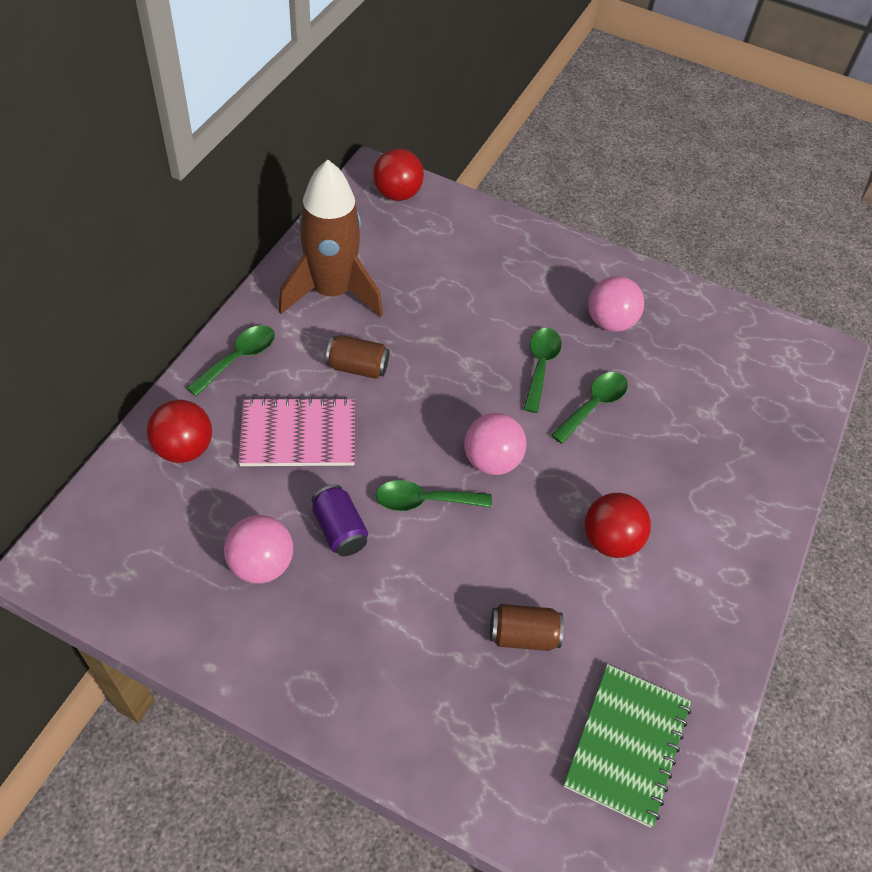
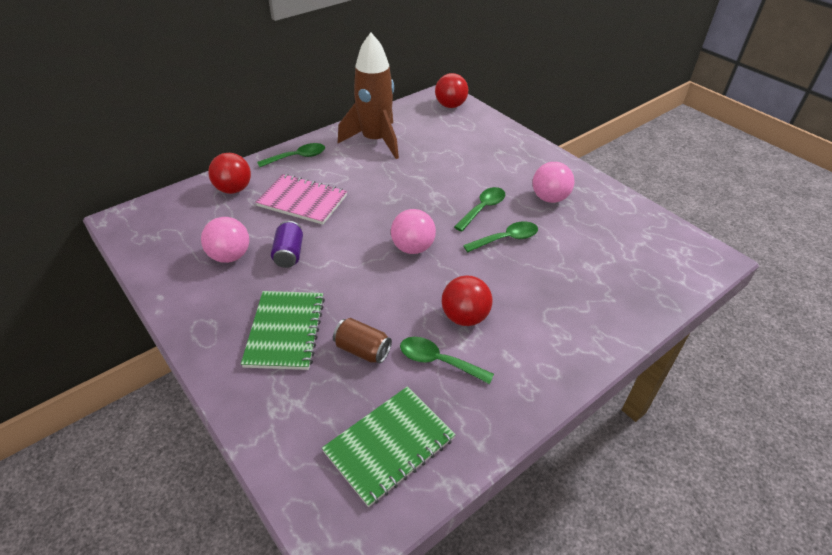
camera: 30 degrees right, 10 degrees down
brown can [326,335,390,379] -> none
green spoon [376,480,492,511] -> green spoon moved to [400,337,494,384]
none -> green notebook [241,291,325,370]

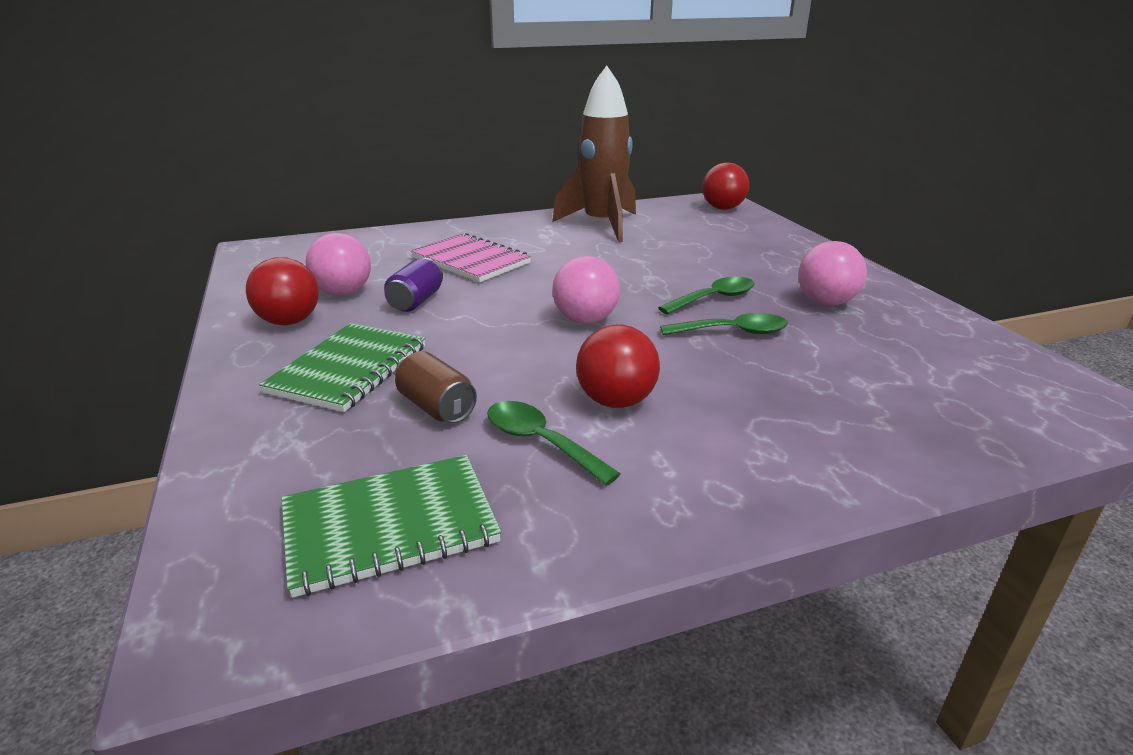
camera: 20 degrees right, 15 degrees down
red ball [208,153,251,194] -> red ball moved to [246,257,319,325]
green spoon [257,143,325,167] -> none

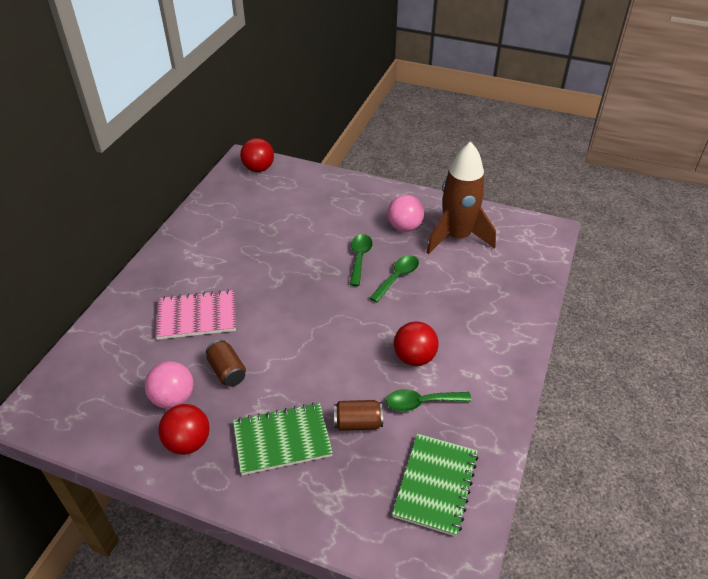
camera: 50 degrees left, 15 degrees up
green notebook [259,323,425,412] -> green notebook turned 75 degrees counterclockwise [233,403,333,475]
purple can [384,258,443,312] -> brown can [206,340,246,387]
brown rocket [552,66,636,242] -> brown rocket moved to [426,141,496,254]
pink ball [552,256,620,324] -> none

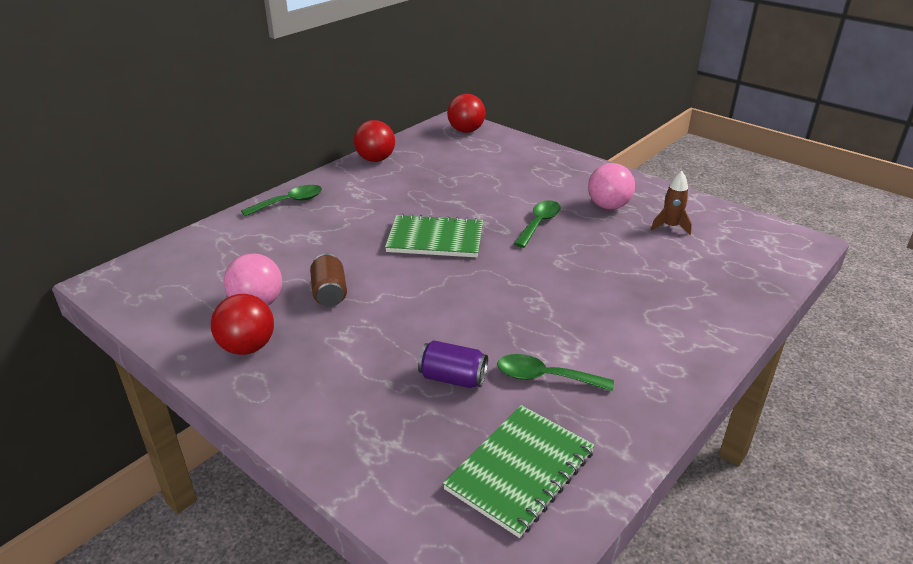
camera: 20 degrees right, 10 degrees down
pink notebook [155,289,236,340] -> none
green notebook [233,403,333,475] -> green notebook moved to [385,214,483,257]
brown can [334,400,383,431] -> purple can [418,340,488,388]
green spoon [369,255,419,302] -> green spoon moved to [241,185,322,216]
red ball [394,321,438,366] -> red ball moved to [354,120,395,162]
brown rocket [426,141,496,254] -> brown rocket [651,171,692,235], size x0.43

